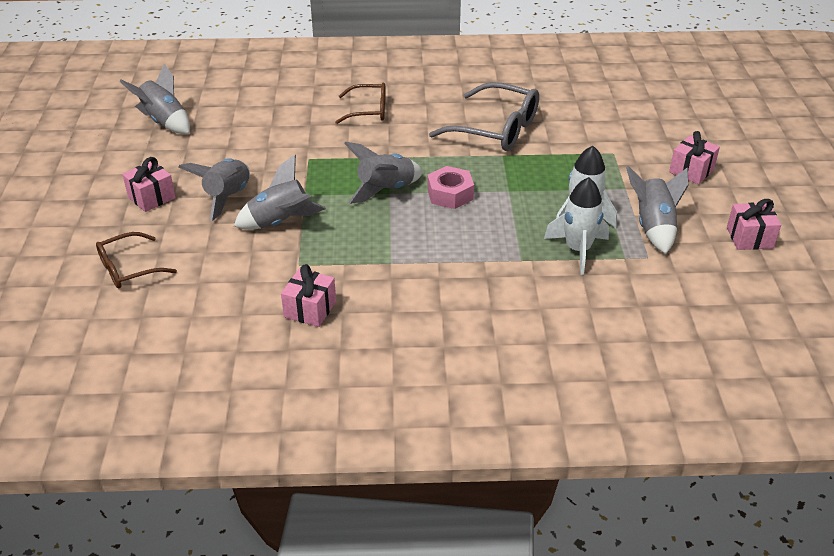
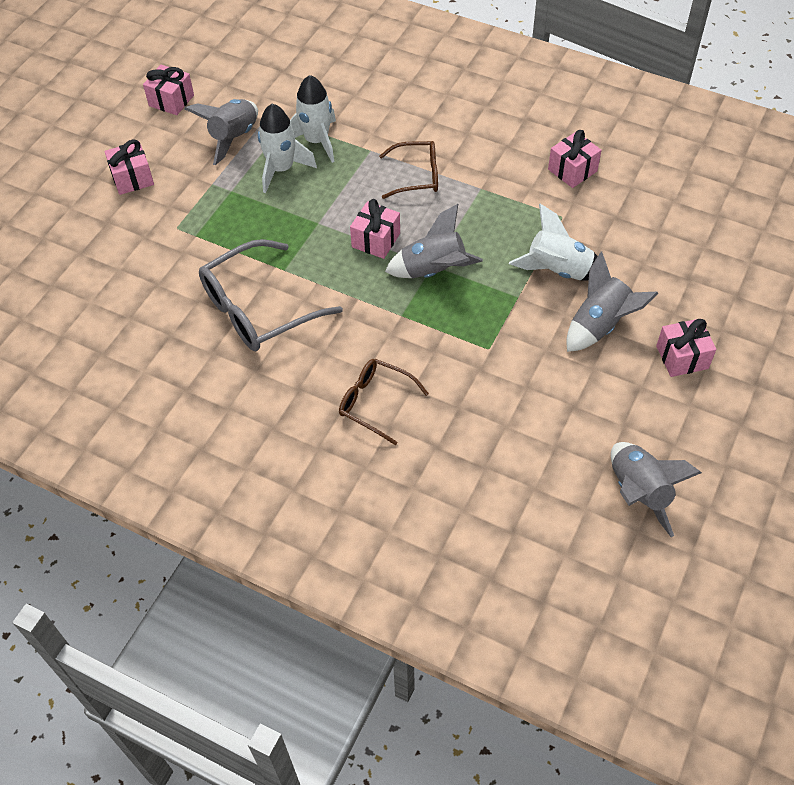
camera: 150 degrees left, 15 degrees up
brown glasses [96,232,177,288] -> brown glasses moved to [379,141,438,199]
grey rocket [234,155,326,230] -> white rocket [509,204,598,281]
pink nut [427,166,474,209] -> pink gift [350,199,400,259]
grey glasses [429,82,539,151] -> grey glasses turned 90 degrees counterclockwise [199,239,343,351]

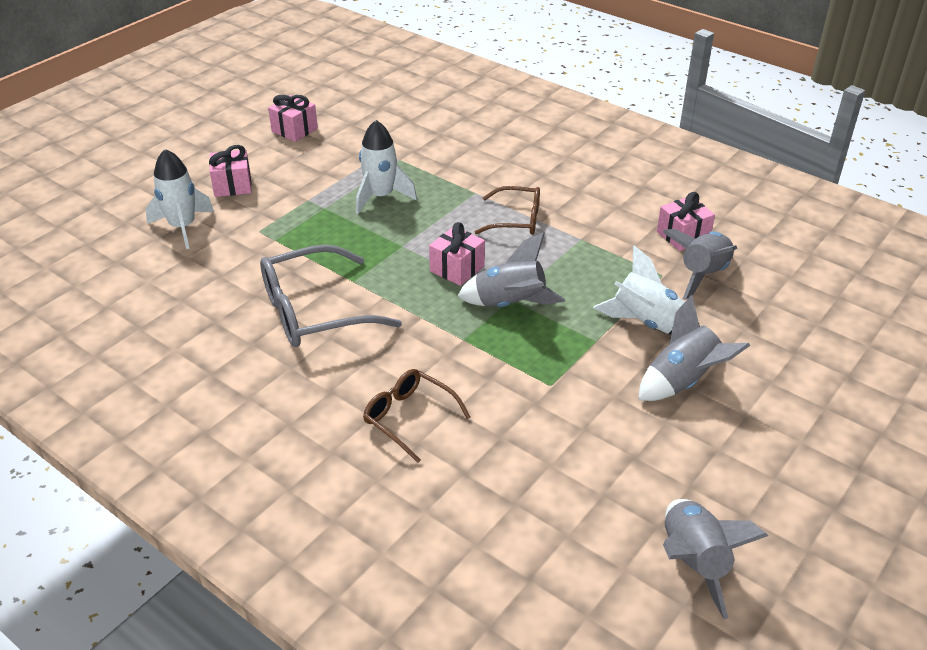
camera: 10 degrees right, 15 degrees down
grey rocket [185,99,258,165] -> grey rocket moved to [663,229,737,300]
white rocket [290,75,336,163] -> white rocket moved to [146,149,214,249]
pink gift [656,318,716,377] -> none

